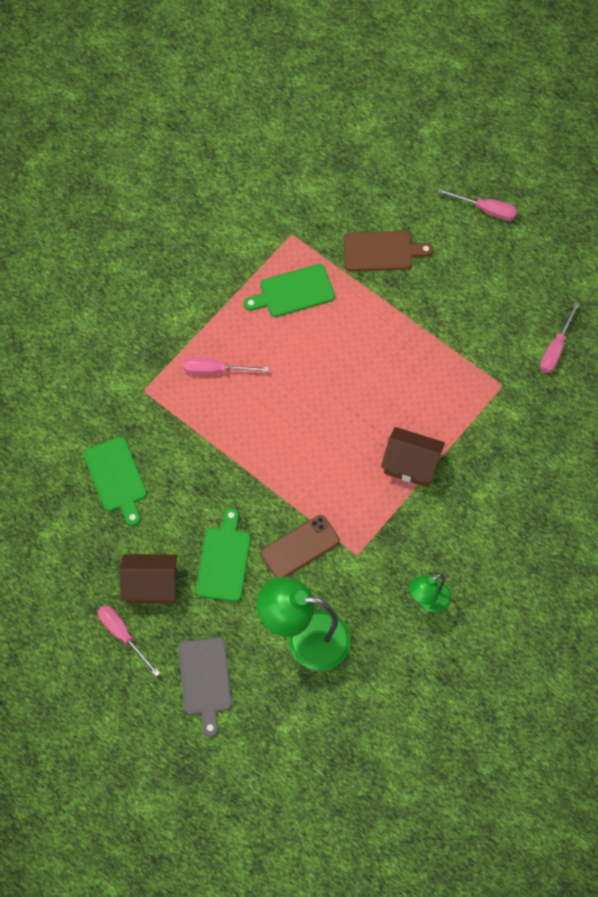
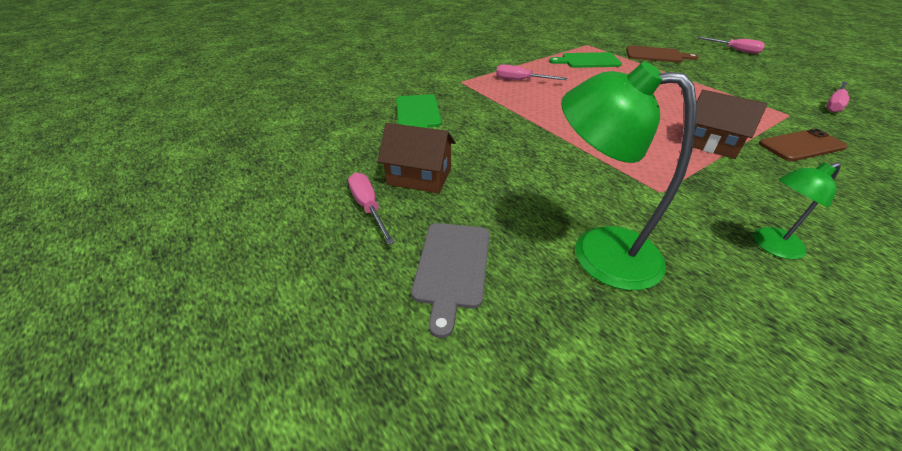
camera: 15 degrees right, 25 degrees down
green cutting board [196,508,251,602] -> none
brown phone [261,515,340,578] -> brown phone moved to [759,128,847,161]

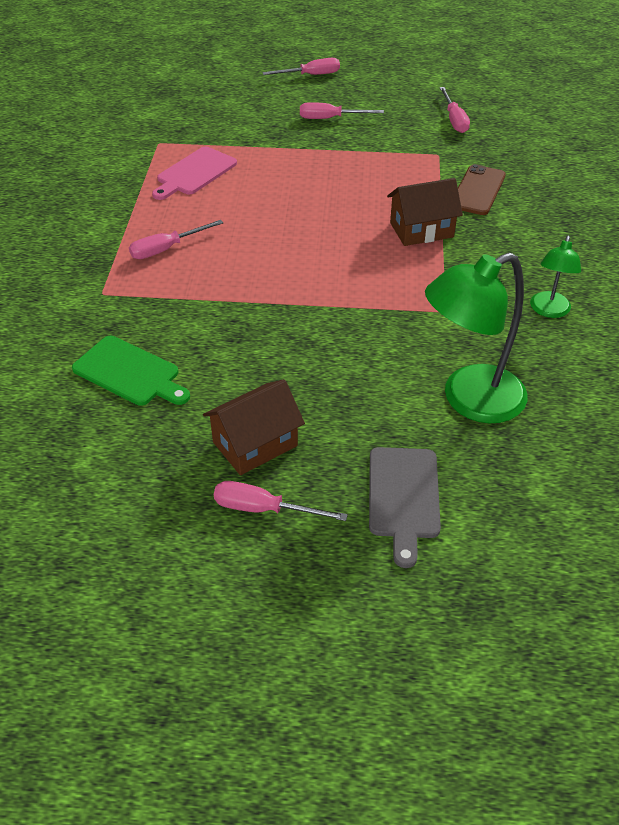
camera: 50 degrees left, 5 degrees up
grey cutting board [411,223,490,338] -> grey cutting board turned 45 degrees clockwise [369,447,441,568]
green cutting board [549,52,622,68] -> pink cutting board [152,147,237,200]
brown cutting board [626,46,699,63] -> none
none -> pink screwdriver [300,102,384,119]

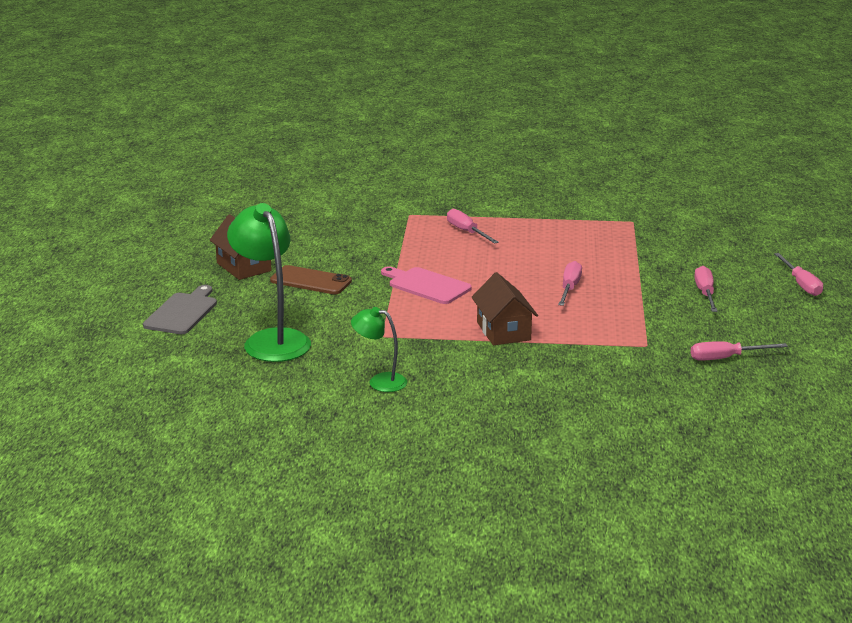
camera: 90 degrees right, 20 degrees down
green cutting board [72,336,190,406] -> none
pink cutting board [152,147,237,200] -> pink cutting board moved to [381,267,472,304]
pink screwdriver [214,481,348,521] -> pink screwdriver moved to [558,261,582,306]
grey cutting board [369,447,441,568] -> grey cutting board turned 105 degrees clockwise [143,285,217,334]
brown phone [458,164,506,215] -> brown phone moved to [270,265,352,294]

